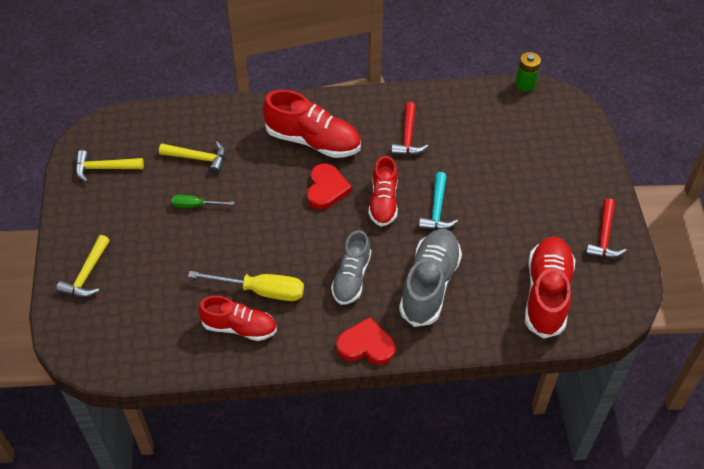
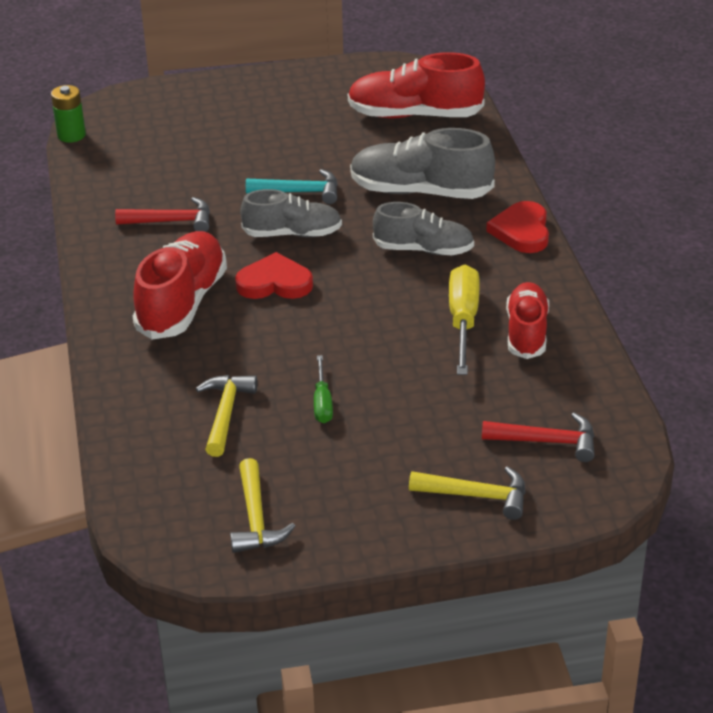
camera: 95 degrees left, 15 degrees down
red shoe [369,156,398,227] -> grey shoe [240,189,342,237]
red hammer [585,198,627,258] -> red hammer moved to [482,412,595,462]

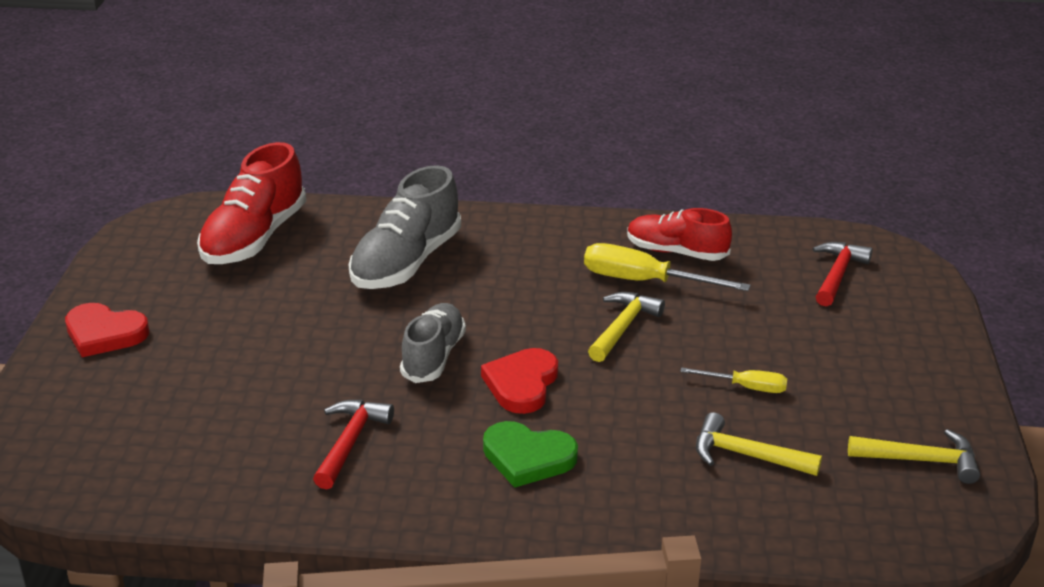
camera: 75 degrees left, 5 degrees down
green battery [51,85,86,143] -> none
red shoe [133,231,227,339] -> green heart [483,421,578,488]
turquoise hammer [246,169,338,204] -> none
green screwdriver [314,355,333,423] -> yellow screwdriver [680,367,787,393]
grey shoe [373,202,474,255] -> none
yellow hammer [409,466,526,520] -> yellow hammer moved to [588,292,665,362]
red heart [486,201,549,253] -> red heart moved to [65,303,149,357]

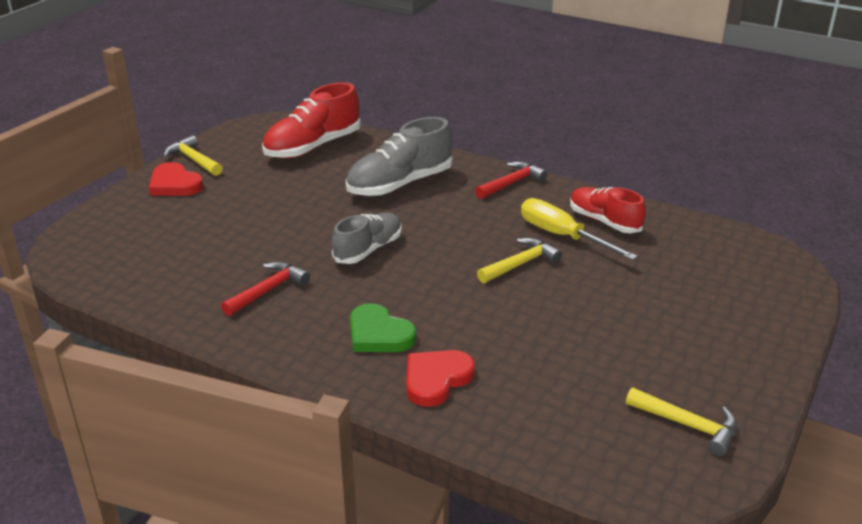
camera: 25 degrees right, 0 degrees up
red heart [481,348,558,414] -> red heart moved to [406,350,475,407]
yellow screwdriver [680,367,787,393] -> none
yellow hammer [696,412,822,476] -> yellow hammer moved to [164,135,223,176]
red hammer [813,242,873,306] -> red hammer moved to [475,161,547,199]

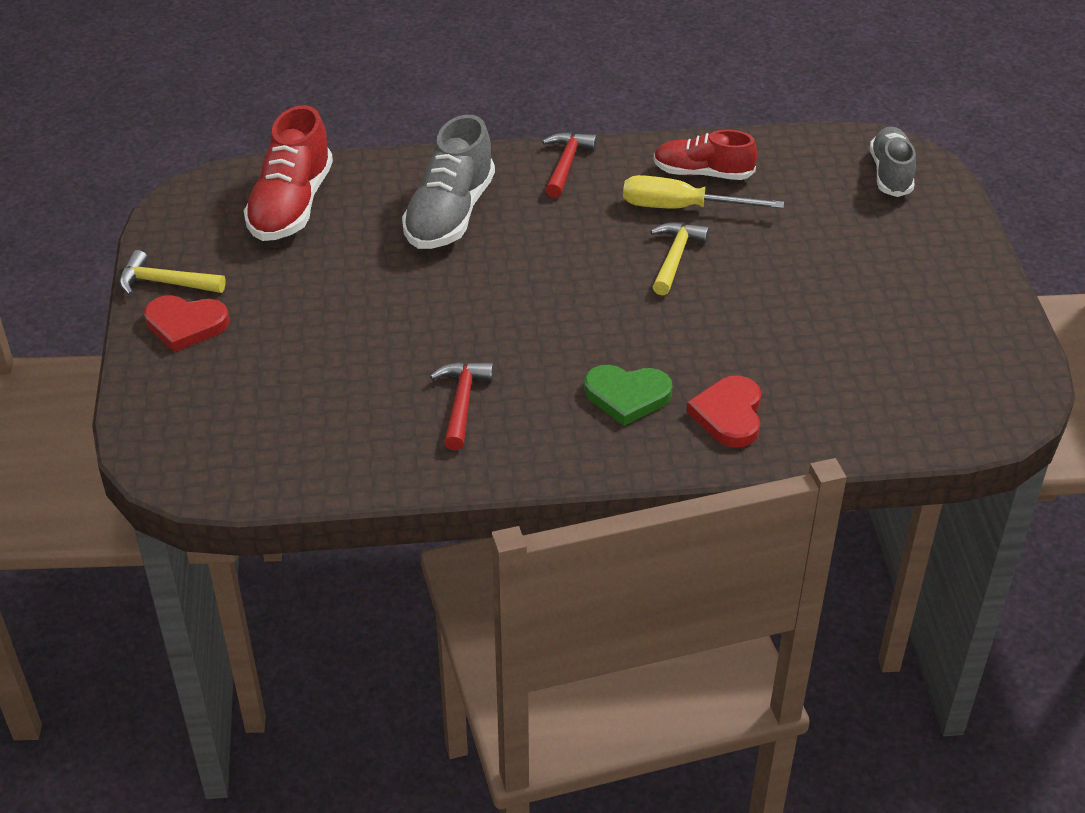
camera: 35 degrees left, 10 degrees up
grey shoe [332,213,402,264] -> grey shoe moved to [870,127,916,197]
yellow hammer [626,387,737,456] -> none

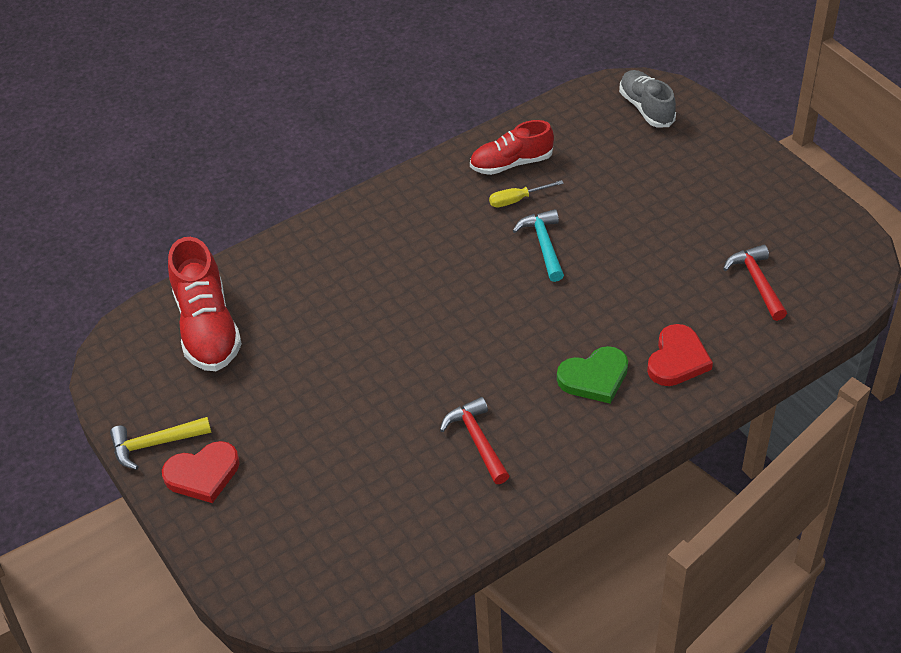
camera: 25 degrees left, 5 degrees up
grey shoe [402,115,495,249] -> none
red hammer [542,132,597,198] -> red hammer moved to [723,245,787,321]
yellow screwdriver [623,175,784,209] -> yellow screwdriver [489,180,564,208], size x0.57
yellow hammer [650,222,709,296] -> turquoise hammer [513,209,564,282]
red heart [686,375,761,448] -> red heart turned 135 degrees counterclockwise [647,324,713,386]

